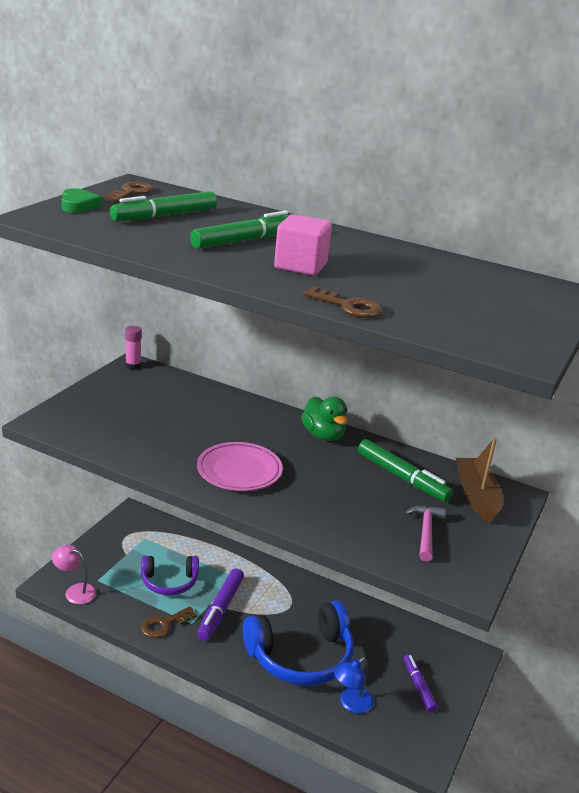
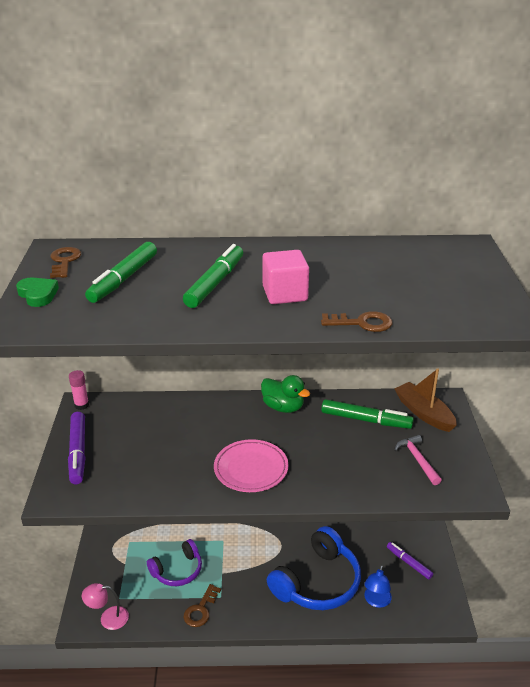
camera: 25 degrees left, 5 degrees up
purple marker [197,568,244,641] -> purple marker moved to [68,412,86,484]

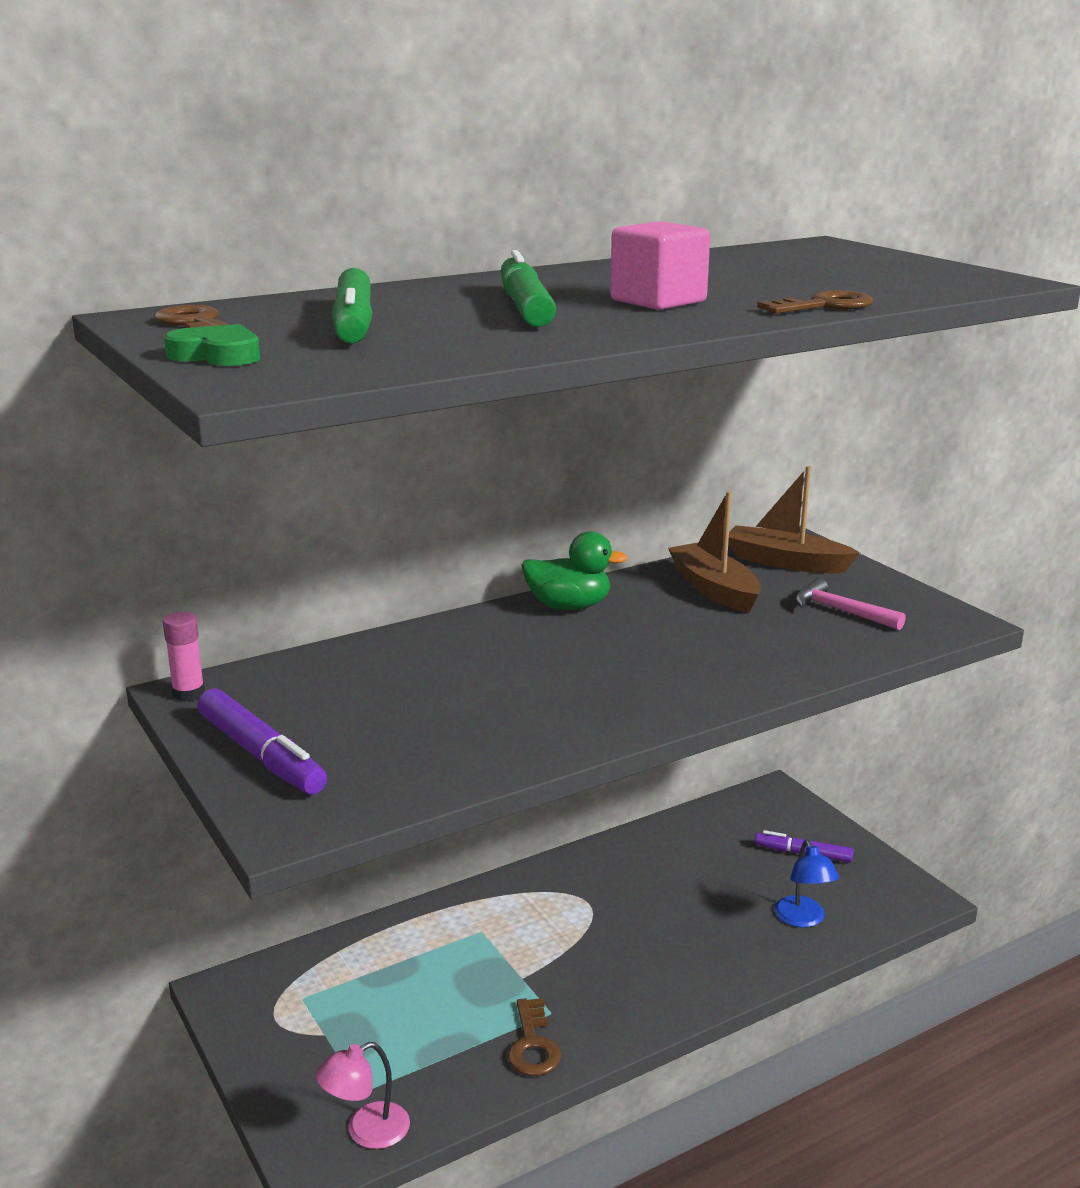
camera: 30 degrees left, 10 degrees down
purple headphones [147,539,202,586] -> none
pink plate [214,439,288,492] -> none
blue headphones [267,526,361,610] -> none
green marker [321,399,414,429] -> brown boat [668,491,761,613]

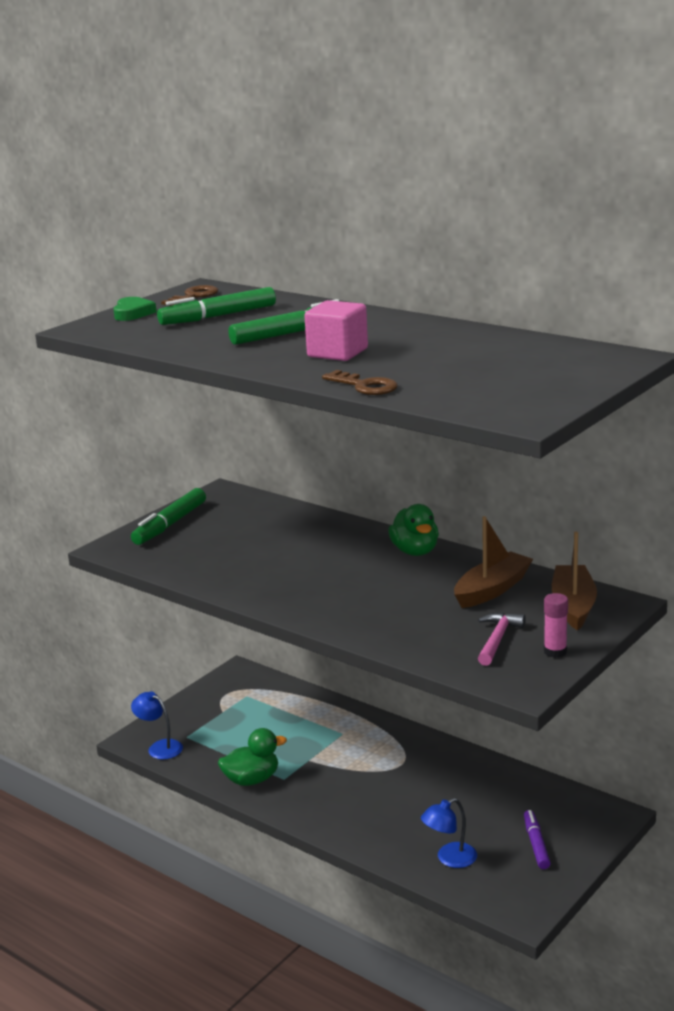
camera: 70 degrees right, 0 degrees up
pink glue stick [163,612,205,701] -> pink glue stick moved to [544,593,568,658]
purple marker [197,688,327,795] -> green marker [131,488,206,545]
pink lamp [315,1042,410,1149] -> blue lamp [131,691,183,759]
brown key [508,998,561,1076] -> green duck [218,728,287,786]

